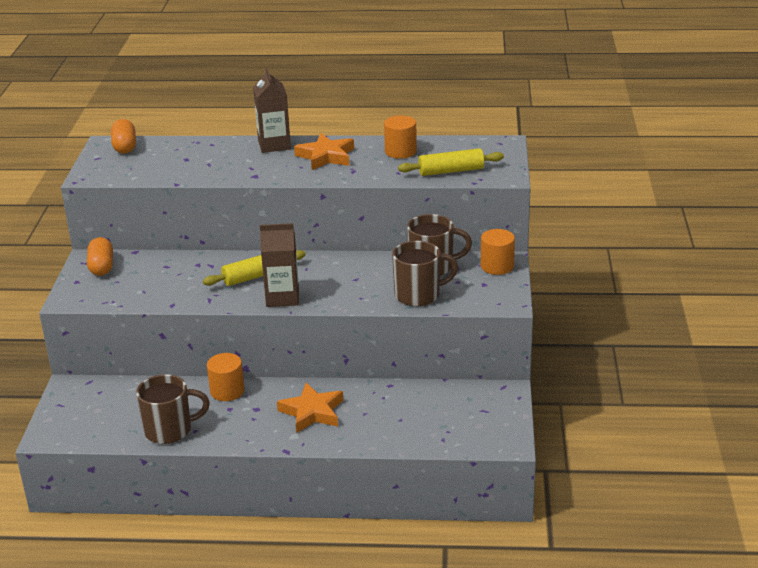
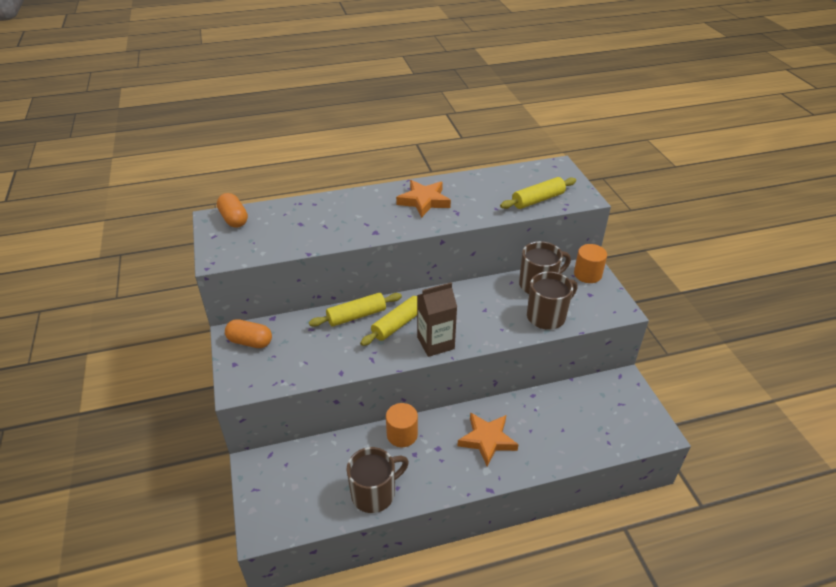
camera: 20 degrees left, 10 degrees up
orange capsule [87,237,113,276] -> orange capsule turned 45 degrees counterclockwise [225,319,272,348]
brown carton [253,68,291,153] -> none
orange cylinder [384,116,417,159] -> none
none -> yellow rolling pin [309,293,402,327]

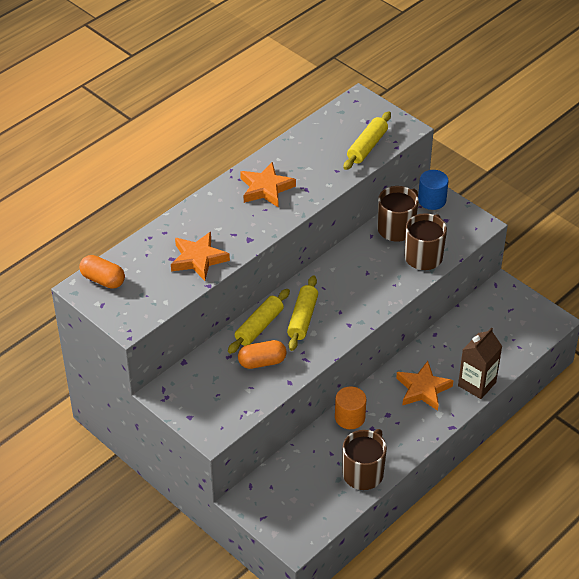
camera: 30 degrees left, 5 degrees up
orange capsule [225,319,272,348] -> orange capsule moved to [238,340,287,369]
brown carton [417,282,457,357] -> brown carton moved to [458,327,502,399]
orange cylinder [574,244,607,283] -> blue cylinder [418,170,449,210]
none -> orange star [171,232,230,281]

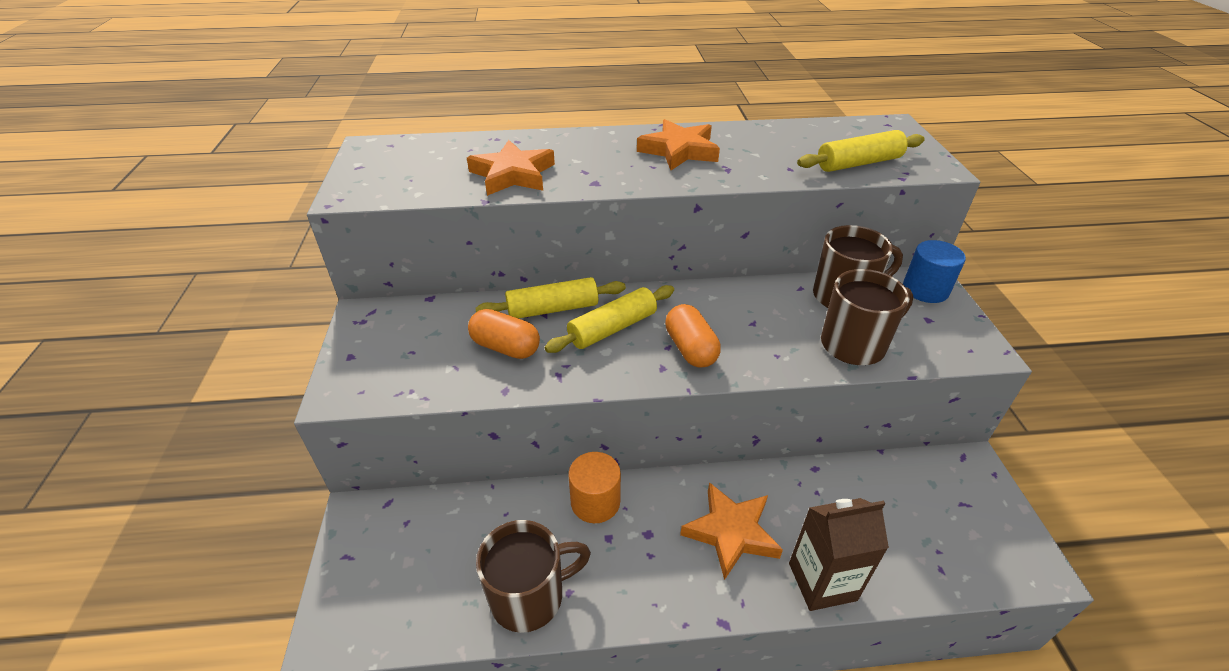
camera: 40 degrees right, 5 degrees down
orange capsule [79,255,125,289] -> orange capsule moved to [665,304,721,368]

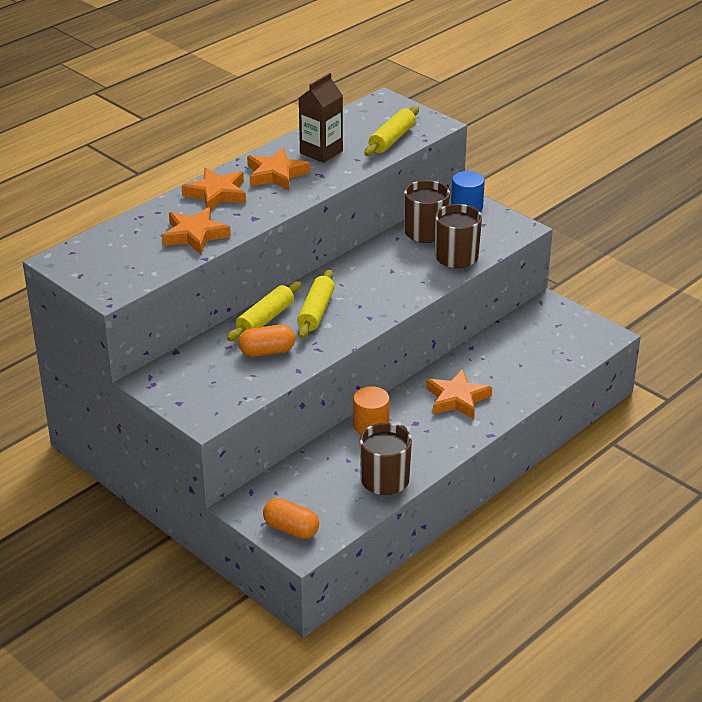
camera: 40 degrees left, 5 degrees down
orange capsule [665,304,721,368] -> orange capsule moved to [263,498,319,539]
brown carton [789,498,889,611] -> brown carton moved to [299,73,343,163]
none -> orange star [182,168,246,210]

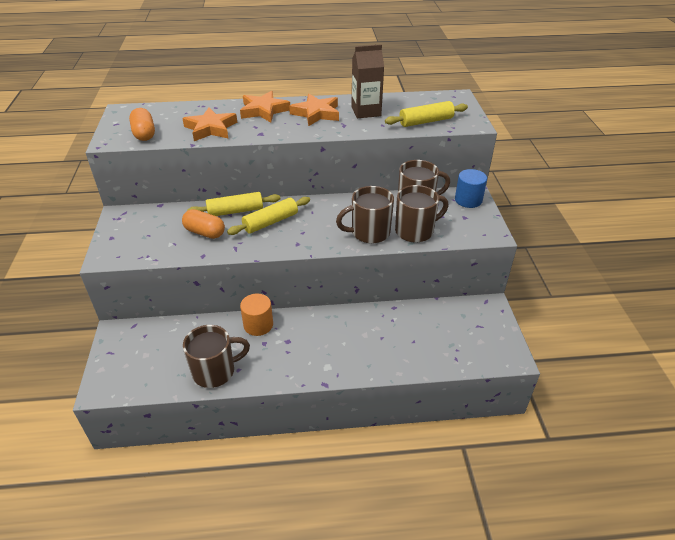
camera: 40 degrees right, 5 degrees up
orange capsule [263,498,319,539] -> orange capsule moved to [129,108,155,141]
orange star [426,369,492,419] -> none
none -> brown mug [336,186,394,243]

